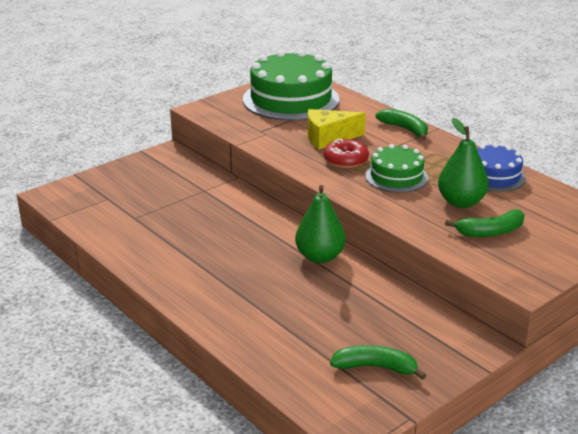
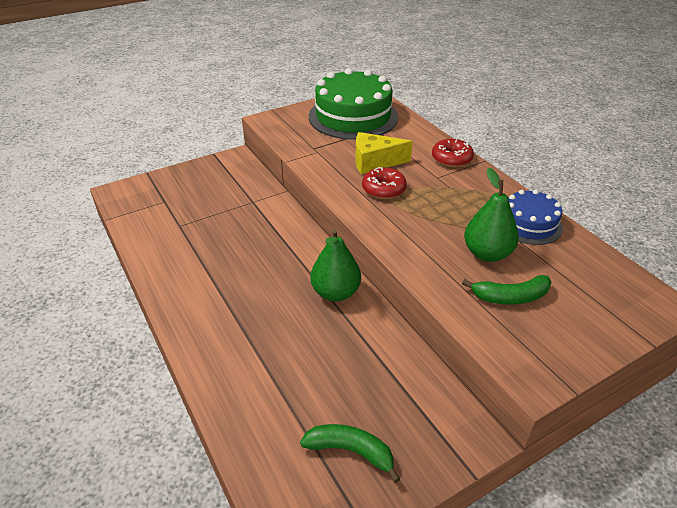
camera: 10 degrees right, 10 degrees up
green cake [365,144,428,193] -> none
green banana [375,108,428,140] -> red donut [432,139,474,167]

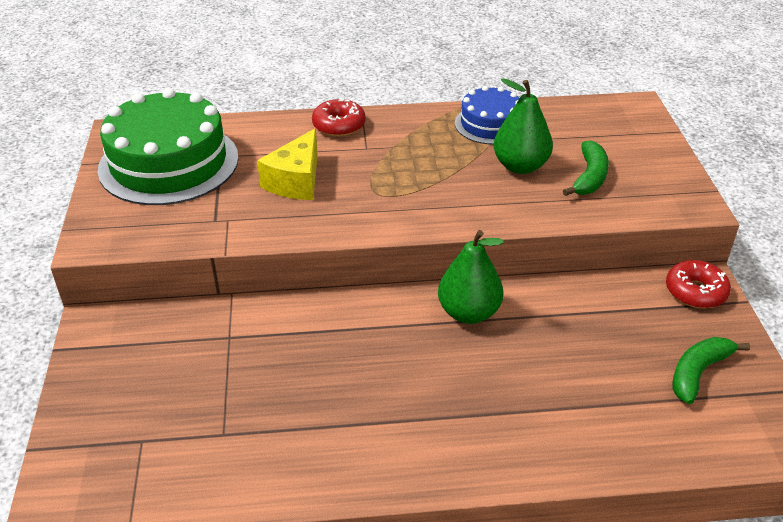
camera: 65 degrees left, 0 degrees up
red donut [362,167,407,199] -> red donut moved to [666,260,731,308]

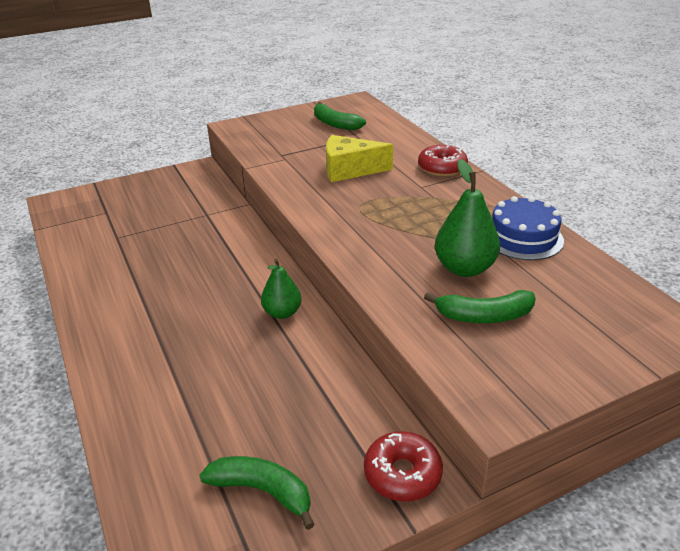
camera: 70 degrees right, 5 degrees down
green cake [98,88,239,205] -> green banana [314,102,366,130]
green pear [438,230,504,324] -> green pear [261,259,302,319], size x0.67

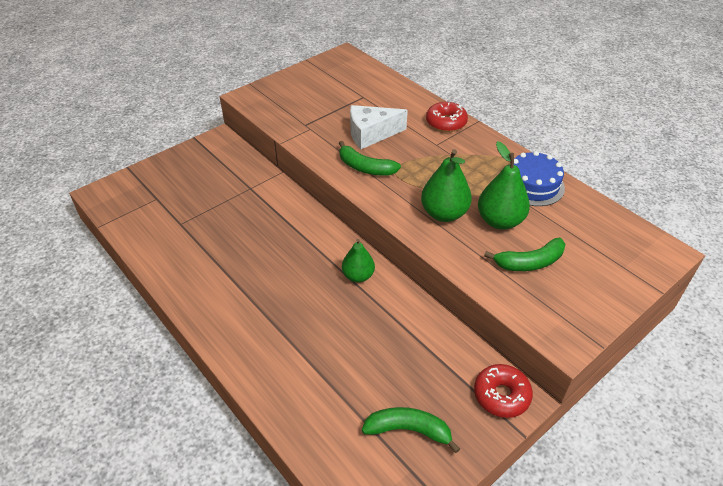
camera: 15 degrees left, 10 degrees up
green banana [314,102,366,130] -> green banana moved to [339,141,401,176]
yellow cheese [326,135,393,182] -> white cheese [350,105,408,149]
none -> green pear [421,149,472,222]

